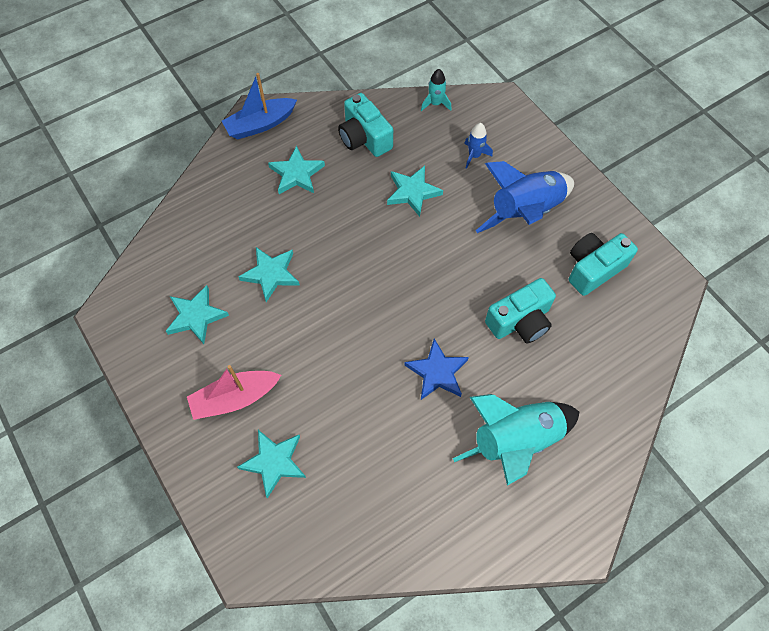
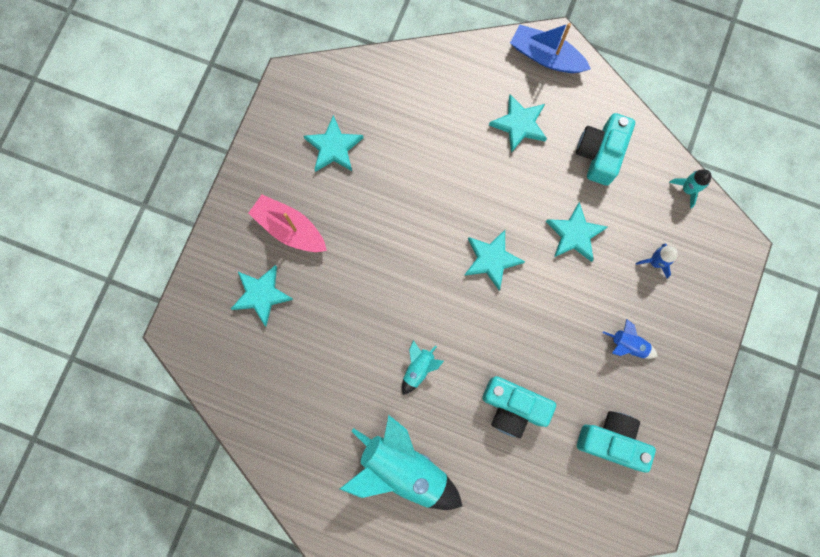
camera: 55 degrees right, 15 degrees up
turquoise star [238,247,300,302] -> turquoise star moved to [464,230,525,290]
blue star [404,339,469,400] -> turquoise rocket [402,340,444,395]
blue rocket [476,161,574,233] -> blue rocket [603,319,658,359], size x0.46

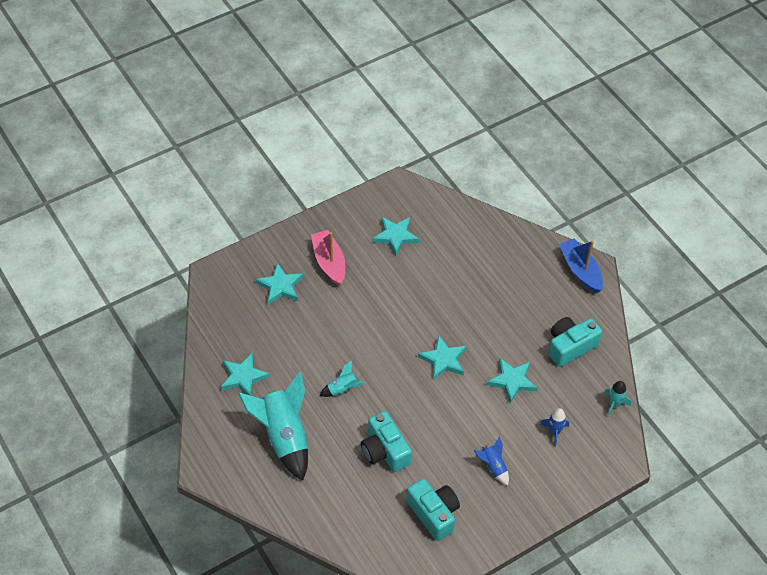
camera: 35 degrees right, 25 degrees down
turquoise star [489,94,547,153] -> turquoise star moved to [221,353,270,396]

